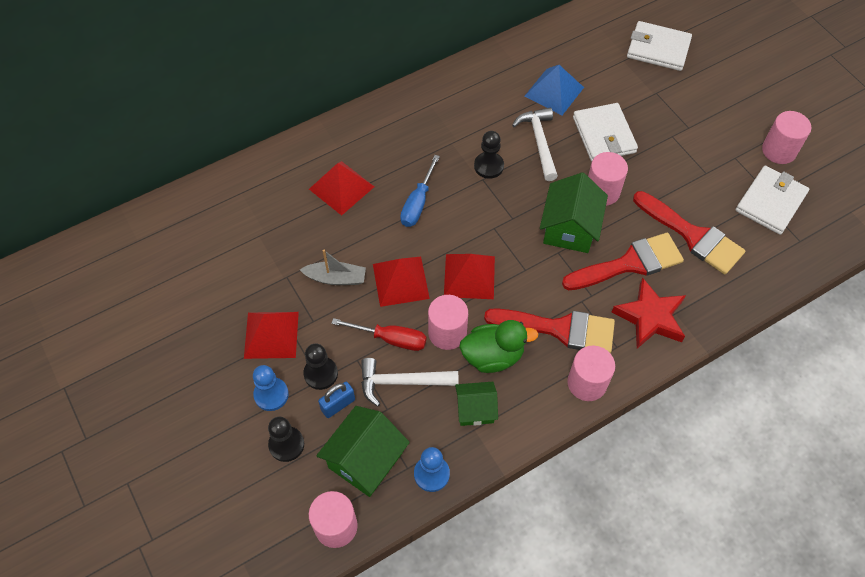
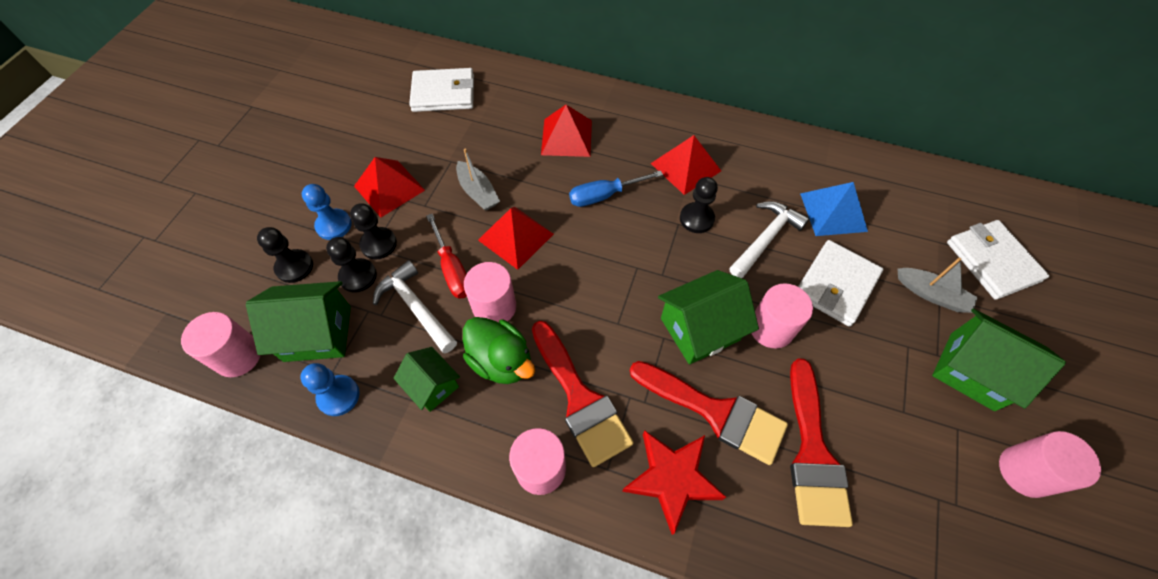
camera: 50 degrees right, 0 degrees up
blue padlock [318,382,355,418] -> black pawn [326,237,377,293]
red pyramid [444,254,495,299] -> red pyramid moved to [651,135,721,195]
white wallet [736,166,809,235] -> white wallet moved to [409,68,474,112]
none -> grey boat [898,258,978,313]
none -> green house [932,308,1066,411]

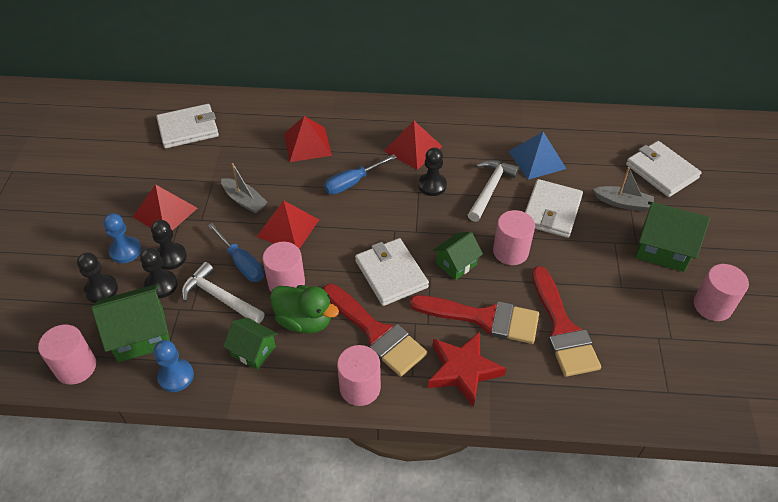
camera: 15 degrees left, 10 degrees down
red screwdriver [426,214,467,299] -> blue screwdriver [208,223,264,282]
green house [658,270,759,365] -> green house [433,232,483,280], size x0.62
none -> white wallet [355,238,429,306]

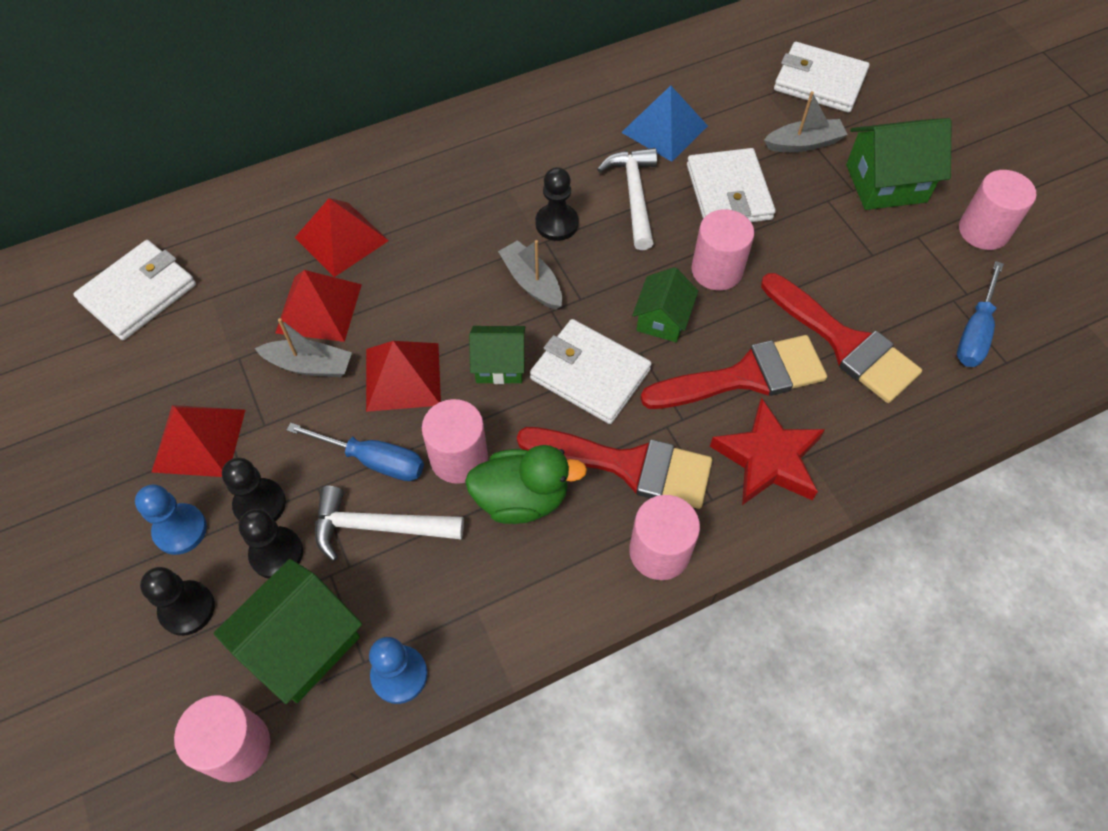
camera: 30 degrees left, 10 degrees up
green house [223,318,278,370] -> green house moved to [469,326,525,384]
blue screwdriver [324,154,397,194] -> blue screwdriver moved to [957,261,1004,367]
red pyramid [384,121,442,170] -> red pyramid moved to [275,270,362,342]
none -> grey boat [498,240,562,310]

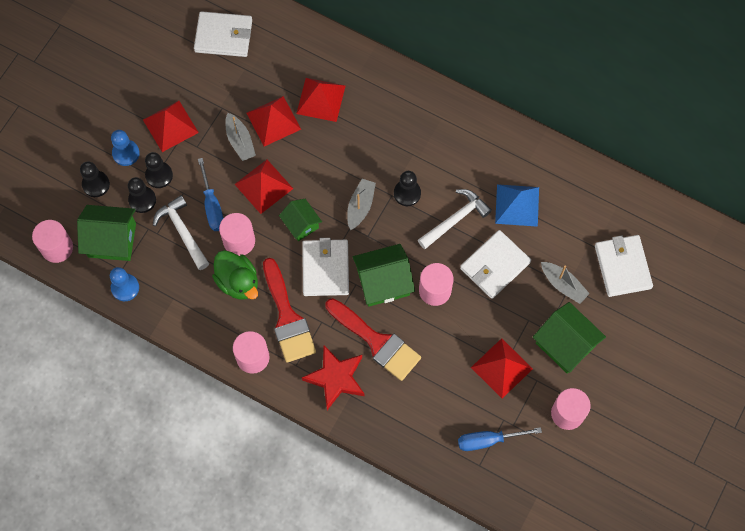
camera: 55 degrees right, 10 degrees up
green house [632,267,698,342] -> green house [353,244,415,307], size x1.61
red brush [761,273,922,403] -> none
none -> red pyramid [471,338,533,398]

